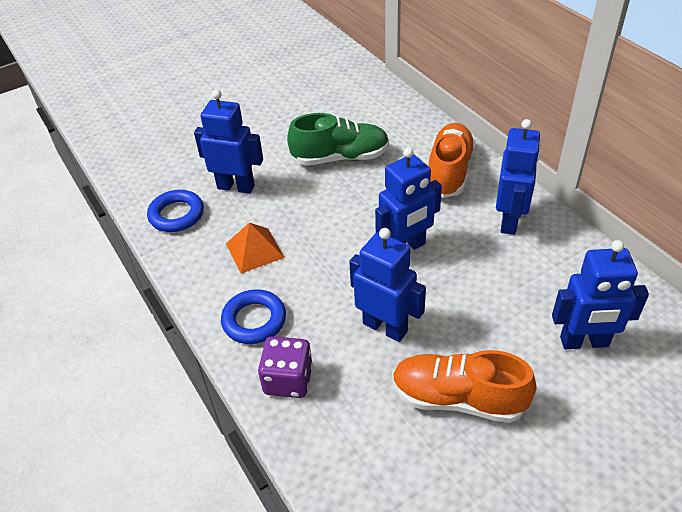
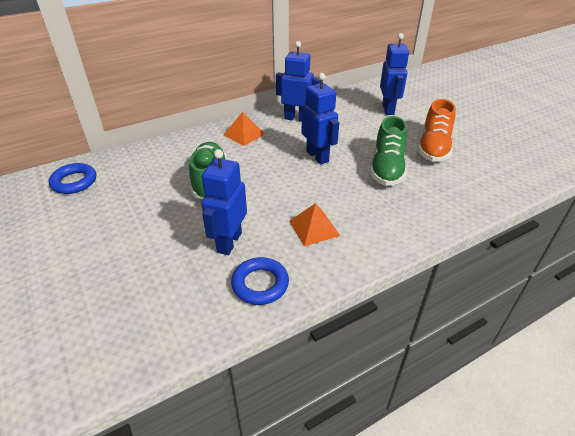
camera: 90 degrees left, 5 degrees down
blue ring [221,289,286,344] -> blue ring moved to [48,163,96,194]
purple dice [258,336,313,398] -> none
blue robot [349,228,426,342] -> green shoe [370,116,407,186]
orange shoe [429,123,476,198] -> orange pyramid [223,112,265,146]

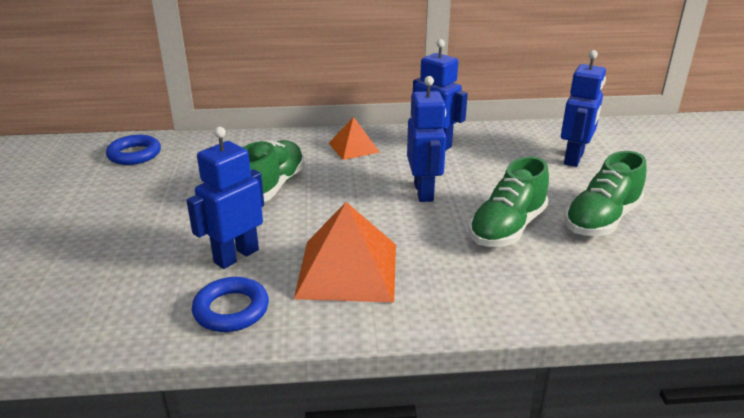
camera: 25 degrees right, 10 degrees down
orange pyramid [289,203,340,246] -> orange pyramid [294,202,396,303], size x1.76
orange shoe [418,99,456,162] -> green shoe [564,151,647,236]

